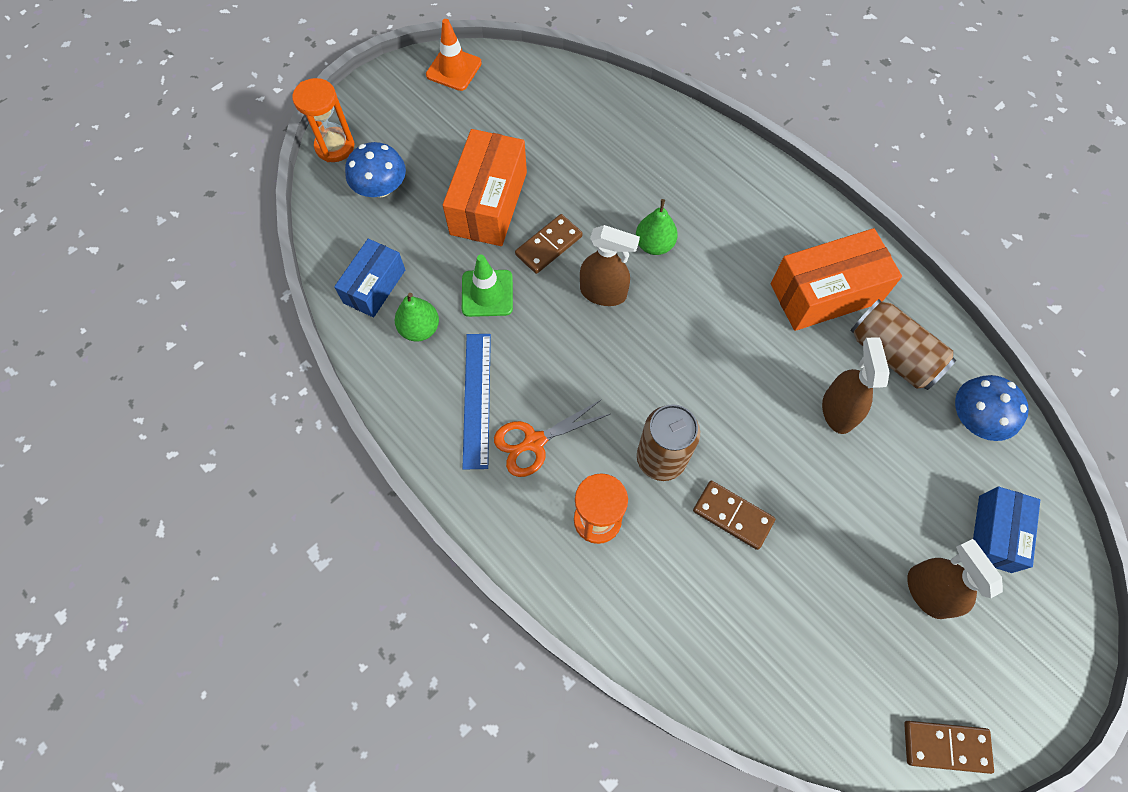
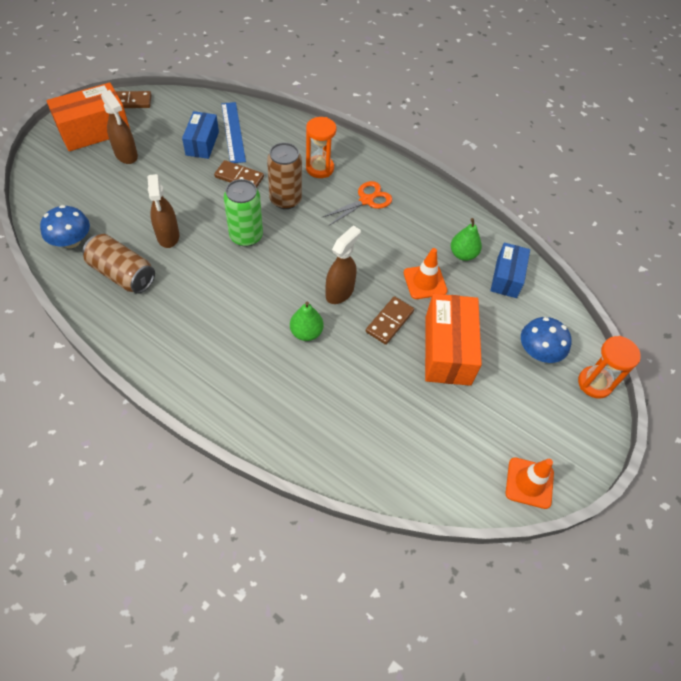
camera: 165 degrees right, 10 degrees down
green traffic cone [462,255,513,317] -> orange traffic cone [404,248,448,299]
blue ruler [462,334,491,469] -> blue ruler moved to [221,102,246,163]
brown spray bottle [580,225,640,306] -> brown spray bottle turned 120 degrees clockwise [326,225,361,304]
orange box [771,228,902,331] -> orange box moved to [46,83,130,151]
blue box [973,486,1040,573] -> blue box moved to [182,111,219,159]
none -> green can [224,179,263,247]

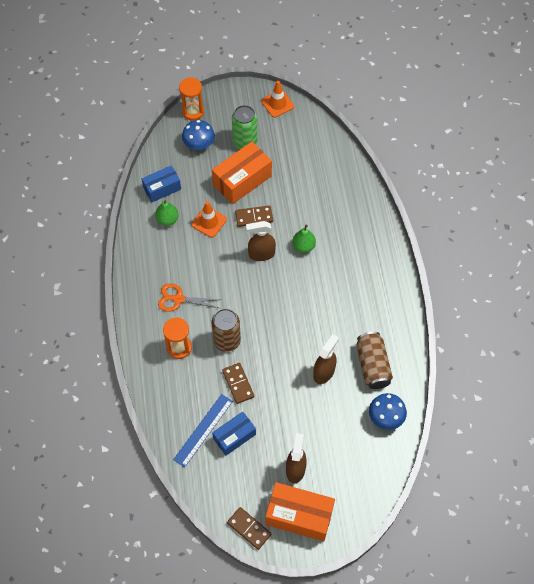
camera: 130 degrees left, 5 degrees up
green can [224,179,263,247] -> green can moved to [232,105,257,149]

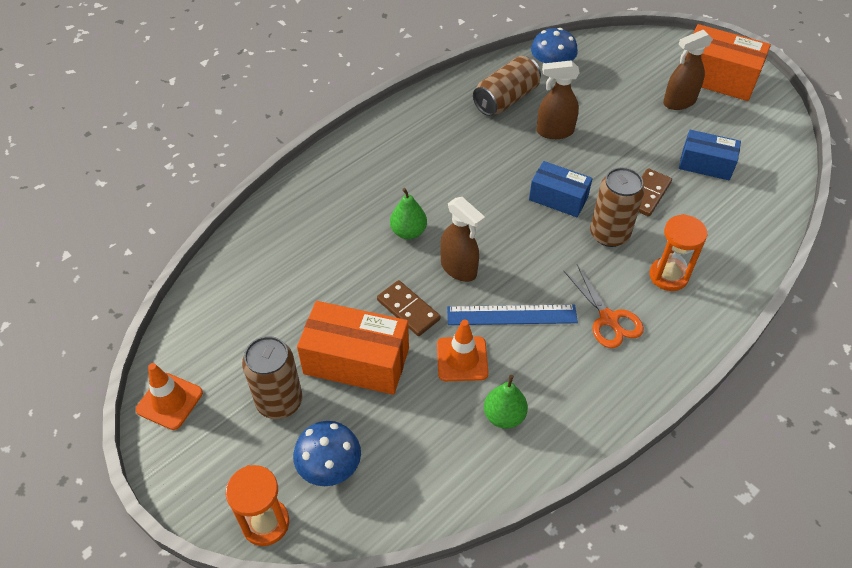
camera: 125 degrees left, 10 degrees down
blue box [142,165,181,202] -> blue box moved to [529,161,593,217]
blue ruler [173,394,233,468] -> blue ruler moved to [447,304,578,325]
brown domino [227,507,271,550] -> none
green can [232,105,257,149] -> brown can [242,336,303,419]
orange box [266,482,335,541] -> orange box turned 45 degrees counterclockwise [685,24,771,101]

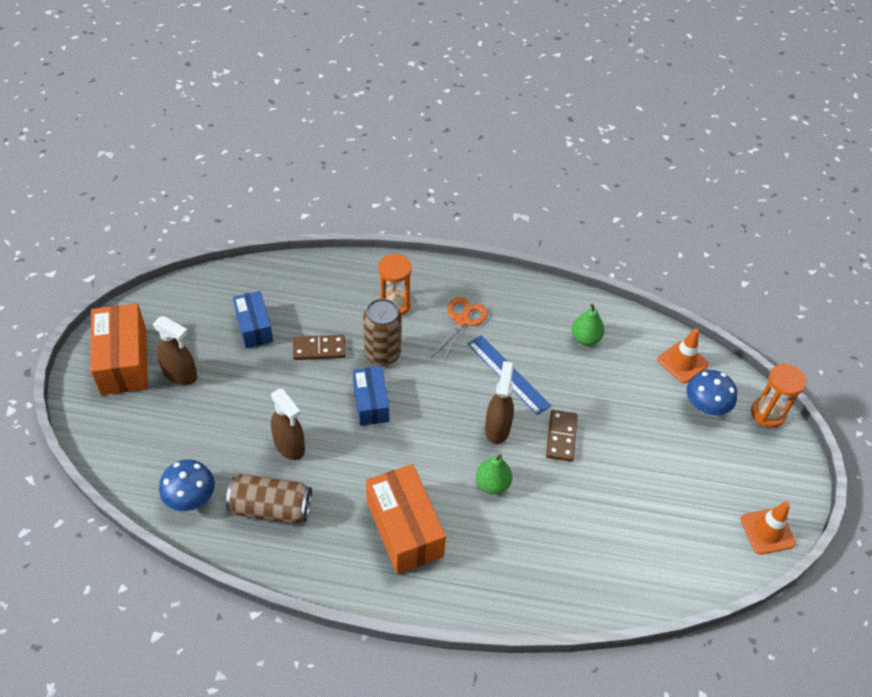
camera: 130 degrees left, 0 degrees up
brown can [242,336,303,419] -> none
orange box [297,301,409,395] -> orange box moved to [366,464,446,574]
orange traffic cone [437,320,489,381] -> orange traffic cone moved to [657,329,709,383]

